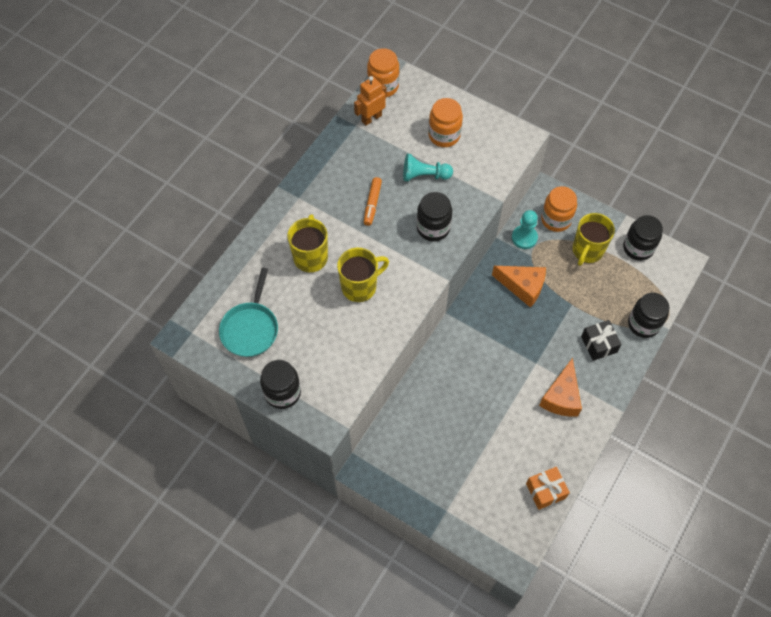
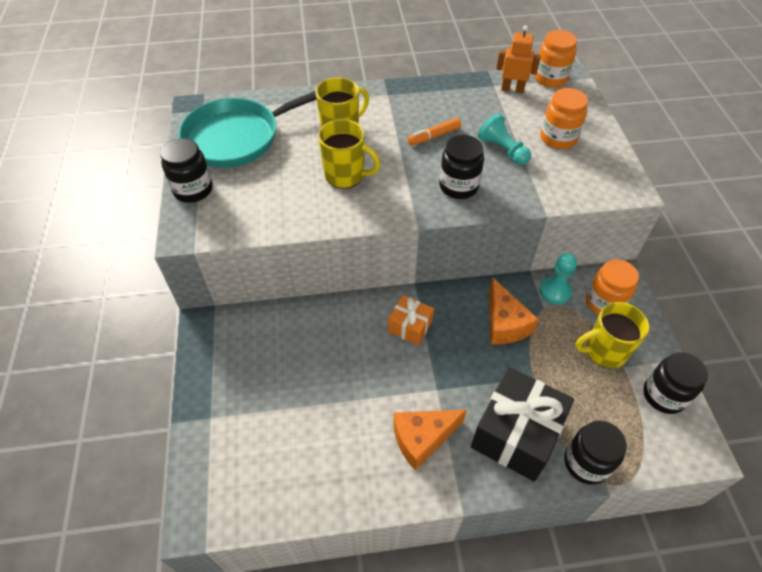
camera: 50 degrees right, 10 degrees down
turquoise pan [219,268,278,357] -> turquoise pan [178,91,316,168], size x1.56
orange gift [526,467,570,510] -> orange gift moved to [388,295,434,346]
black gift [581,320,622,361] -> black gift [471,367,574,482], size x1.88

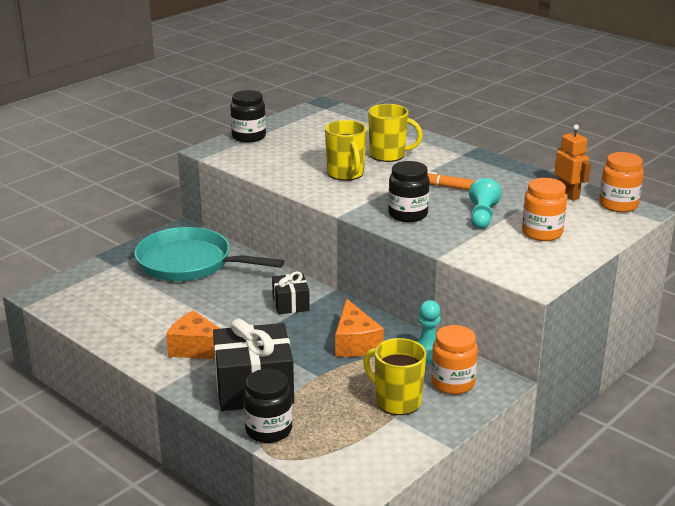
camera: 50 degrees right, 25 degrees down
turquoise pan [178,91,316,168] -> turquoise pan moved to [134,227,285,281]
orange gift [388,295,434,346] -> black gift [272,272,310,314]
orange cheese [489,278,539,344] -> orange cheese turned 45 degrees counterclockwise [335,299,384,357]
black jar [643,352,708,414] -> none

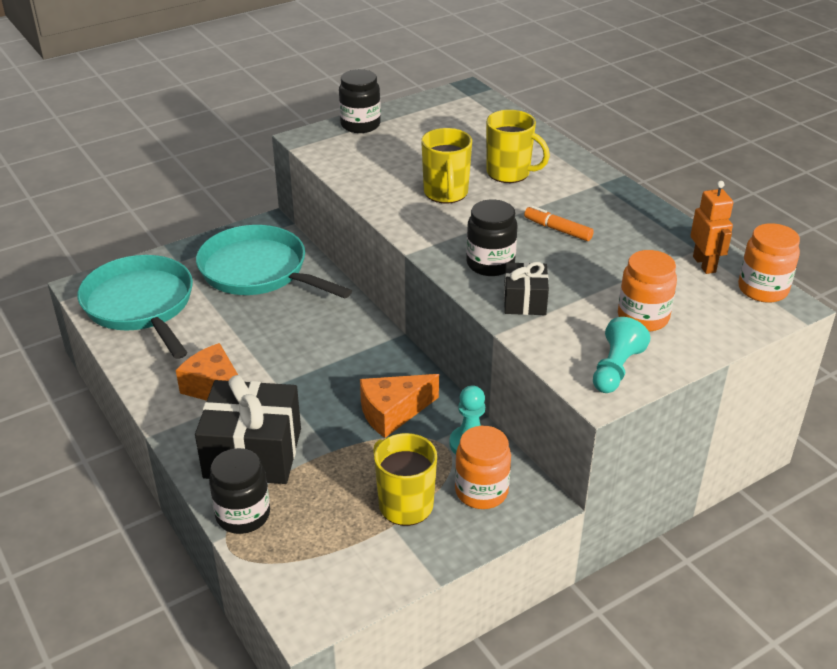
camera: 15 degrees right, 10 degrees up
black gift [272,272,310,314] -> black gift moved to [504,262,549,315]
orange cheese [335,299,384,357] -> orange cheese turned 60 degrees clockwise [360,374,439,438]
turquoise pawn [469,178,502,229] -> turquoise pawn moved to [593,317,650,393]
none -> turquoise pan [77,255,193,359]

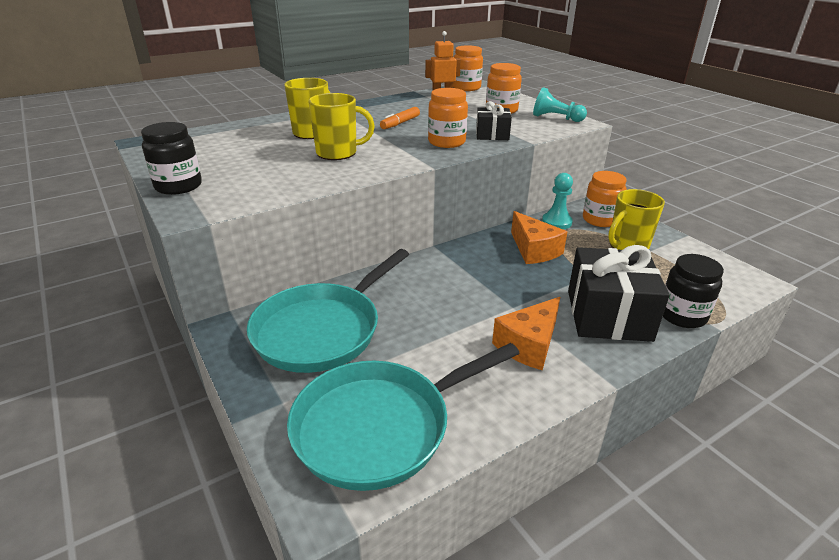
camera: 90 degrees left, 5 degrees down
black jar [466,199,518,276] -> orange jar [428,88,468,148]

